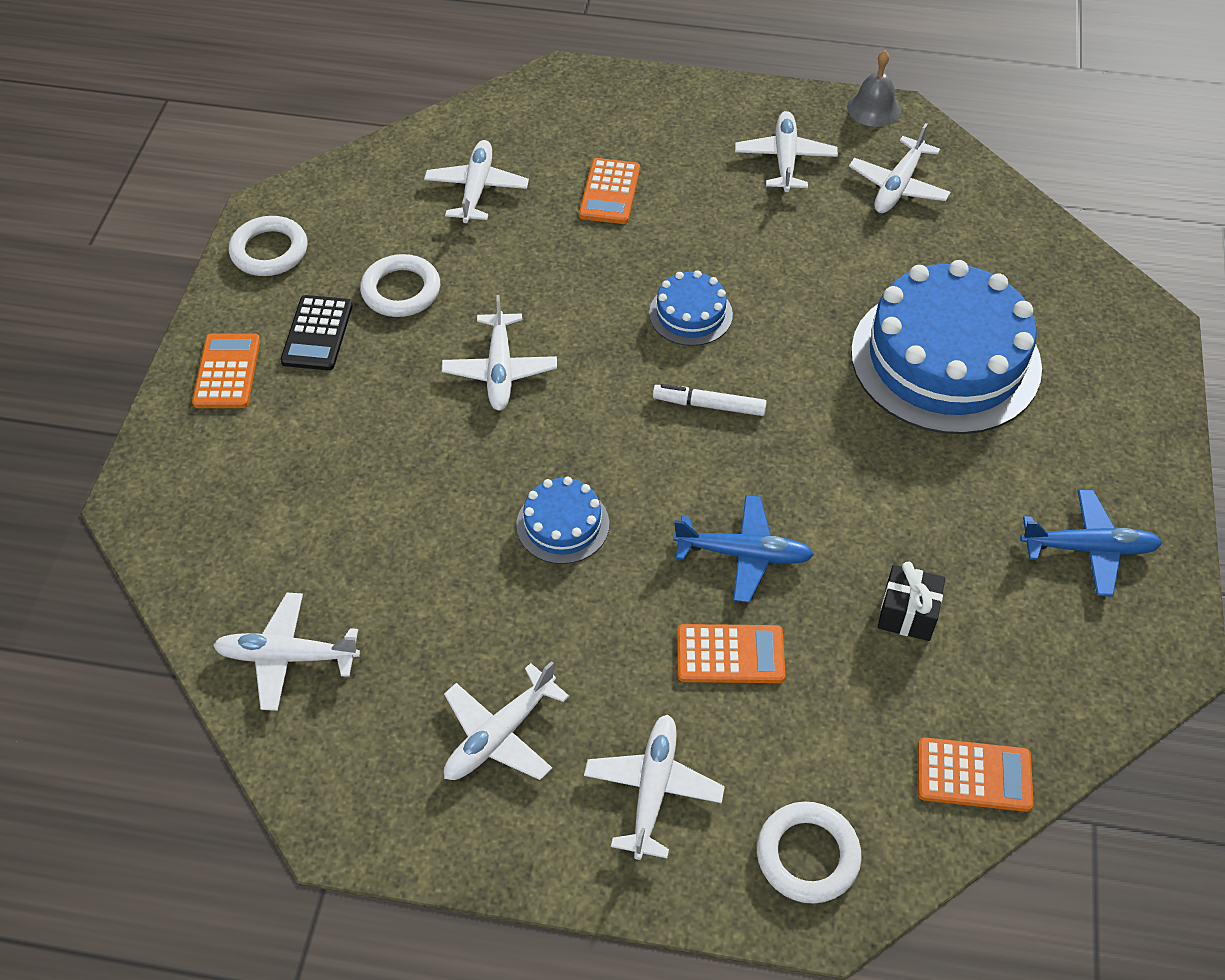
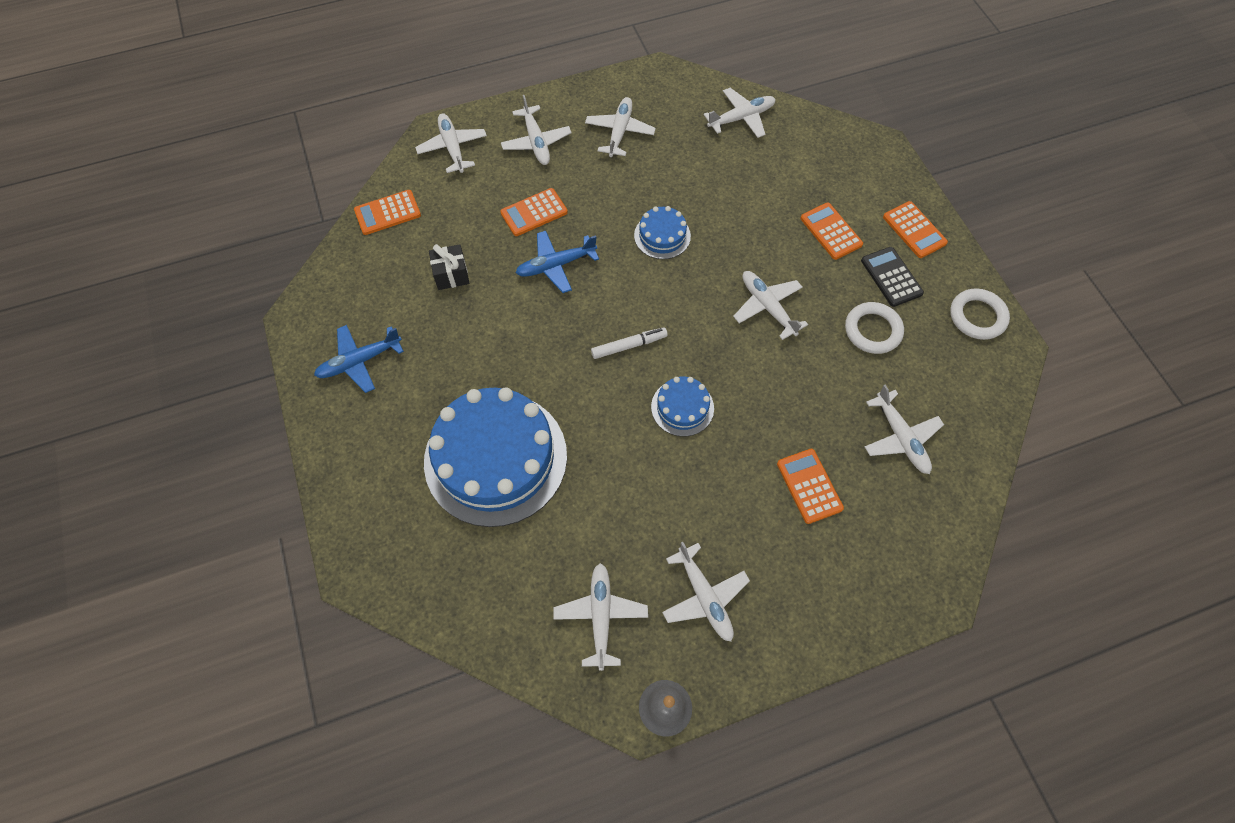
camera: 150 degrees right, 10 degrees up
white ring [757,802,862,904] -> white plane [415,113,487,173]
none -> orange calculator [800,203,863,260]

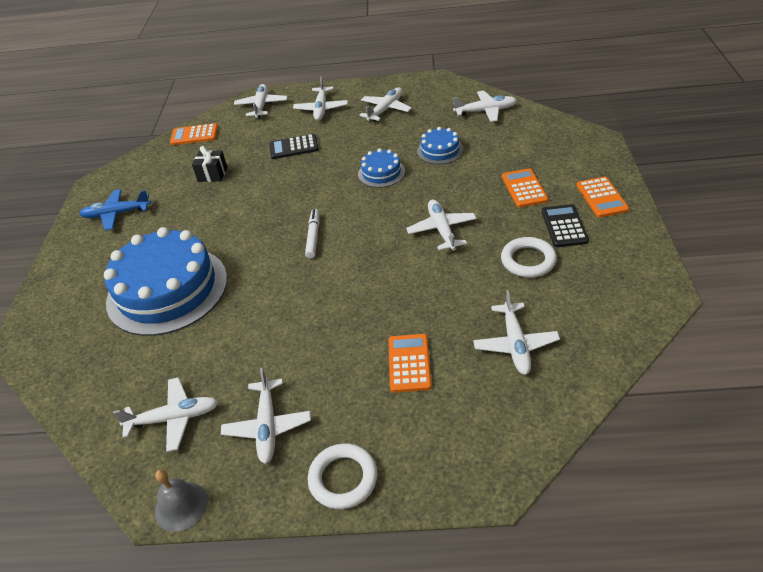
camera: 25 degrees right, 20 degrees down
orange calculator [500,188,568,236] -> black calculator [269,134,319,159]
blue plane [516,231,599,293] -> none
white plane [553,563,648,671] -> white plane turned 60 degrees clockwise [113,377,218,452]
white marker [591,327,668,359] -> white marker turned 90 degrees counterclockwise [305,209,319,259]
blue cake [651,377,714,437] -> blue cake moved to [417,127,463,164]
white ring [950,288,1010,340] -> white ring moved to [308,443,378,509]

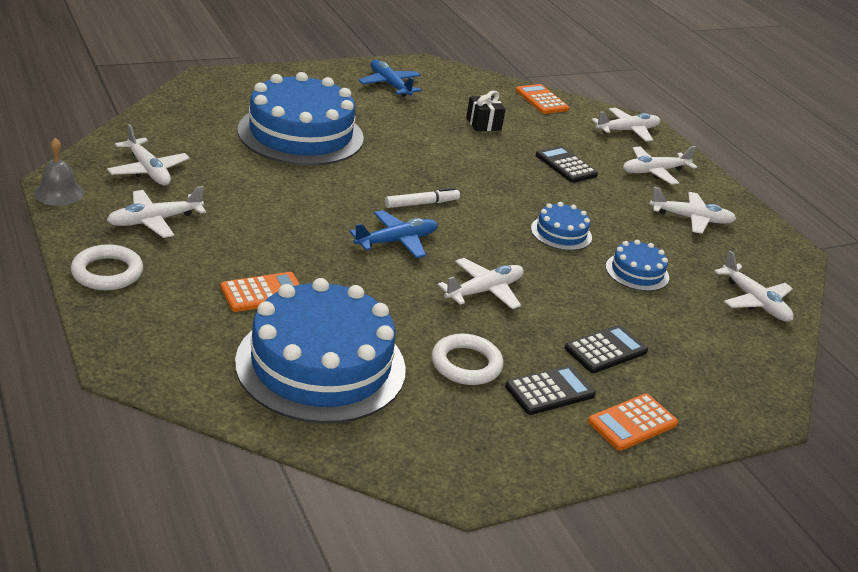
camera: 55 degrees right, 10 degrees down
white plane [473,290,560,375] -> blue cake [235,278,406,424]
orange calculator [502,168,548,208] -> black calculator [565,325,648,373]
none -> blue plane [349,210,438,258]

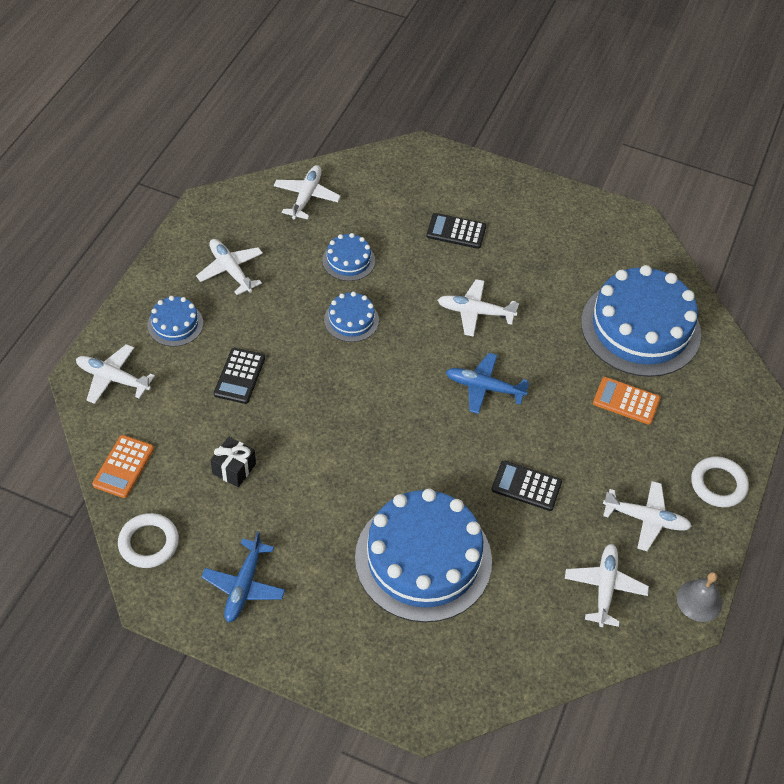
camera: 130 degrees left, 20 degrees up
white marker [385,188,460,208] -> none
white ring [432,334,503,385] -> white ring moved to [118,513,179,568]
black calculator [505,365,596,415] -> black calculator moved to [492,461,562,511]
orange calculator [588,394,678,451] -> none
white plane [623,146,697,185] -> blue cake [147,296,203,347]

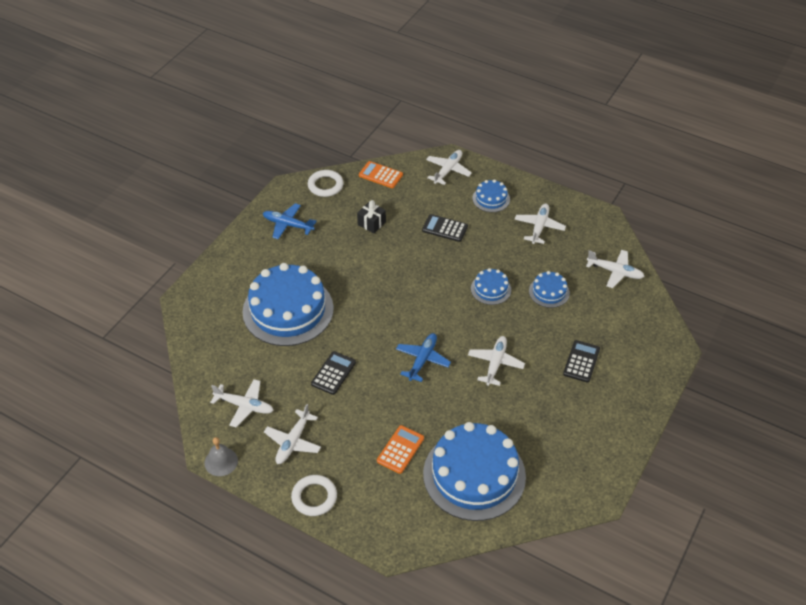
camera: 100 degrees right, 5 degrees down
white plane [196,239,263,295] -> white plane turned 45 degrees counterclockwise [515,204,566,244]

